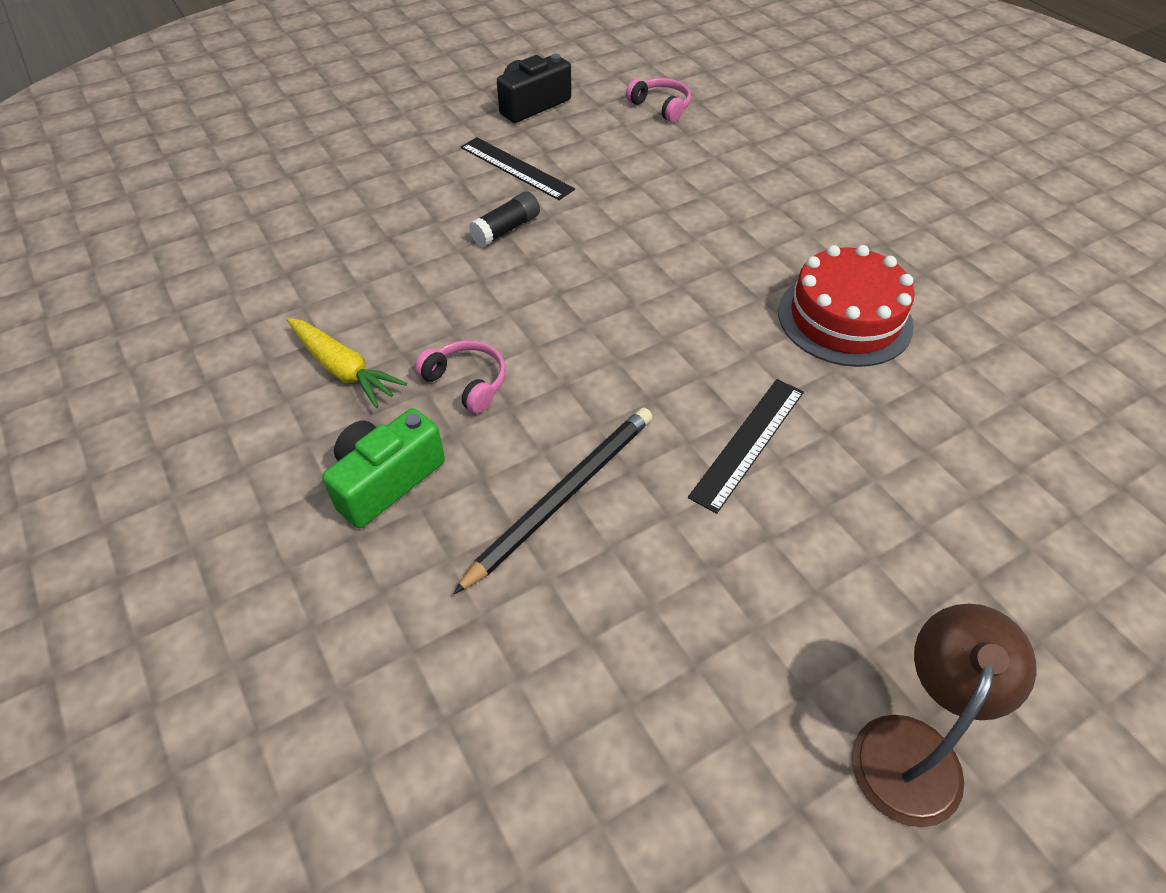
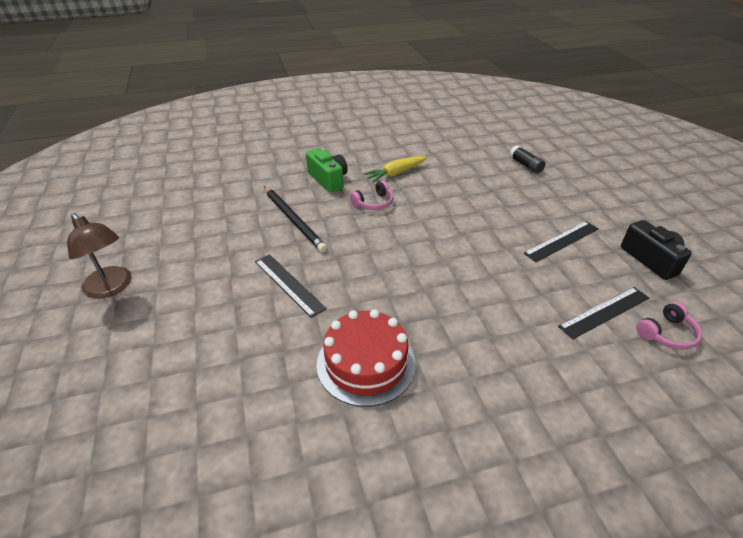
camera: 105 degrees right, 10 degrees down
black glue stick [469,191,540,247] -> black glue stick moved to [509,145,546,173]
none -> black ruler [558,287,649,339]

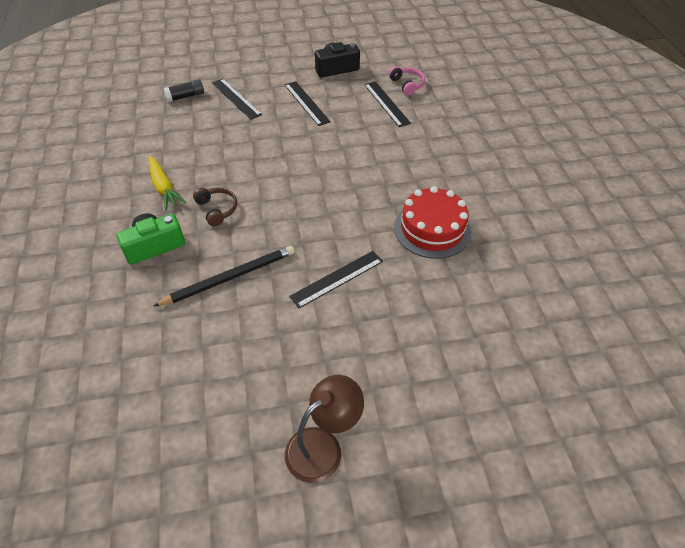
camera: 85 degrees left, 10 degrees up
pink headphones [350,181,394,210] -> brown headphones [193,188,237,226]
none -> black ruler [212,78,262,120]

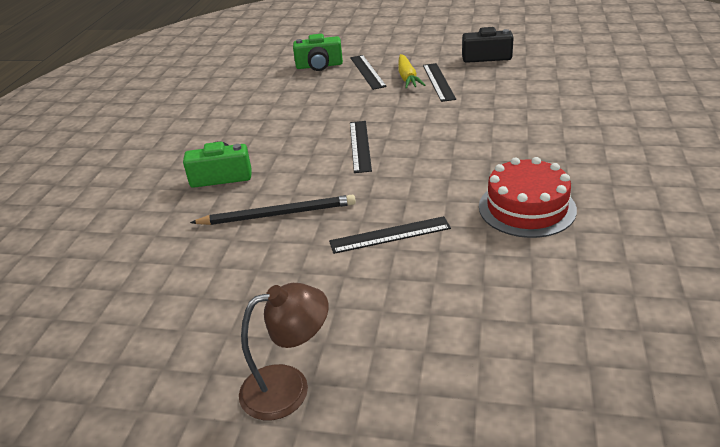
camera: 25 degrees right, 15 degrees down
yellow carrot [149,156,186,210] -> yellow carrot moved to [398,54,425,89]
black glue stick [164,79,204,102] -> green camera [293,34,343,71]
brown headphones [193,188,237,226] -> none
black ruler [364,81,411,127] -> black ruler moved to [350,121,372,173]
pink headphones [388,66,425,96] -> none

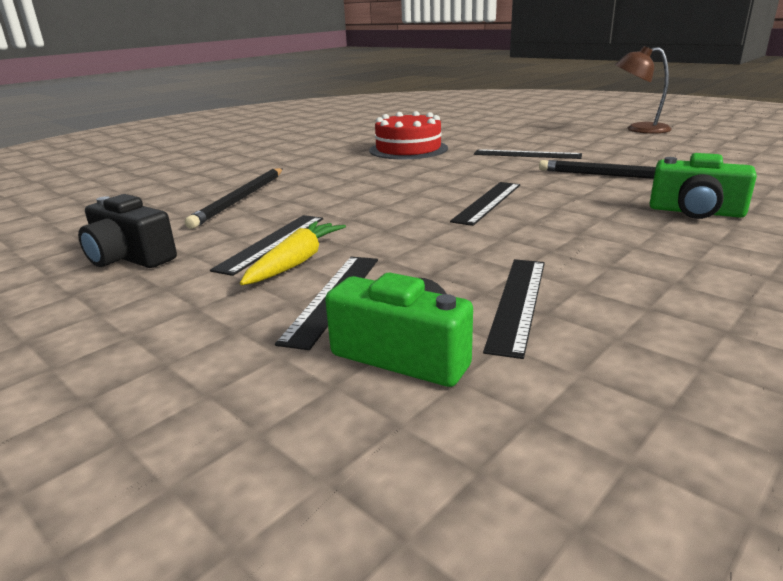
camera: 150 degrees left, 10 degrees down
none -> black pencil [185,168,283,229]
none -> black ruler [483,259,545,359]

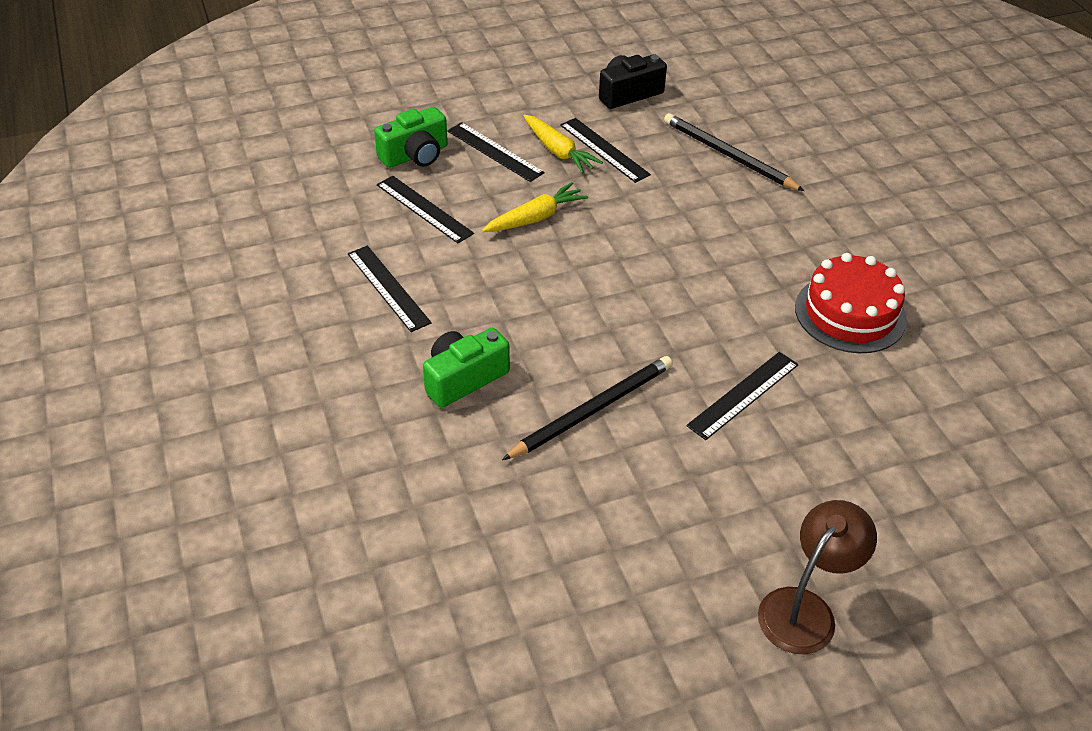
camera: 115 degrees right, 20 degrees up
black ruler [450,182,520,226] -> black ruler moved to [348,246,432,332]
none -> yellow carrot [482,182,588,232]

